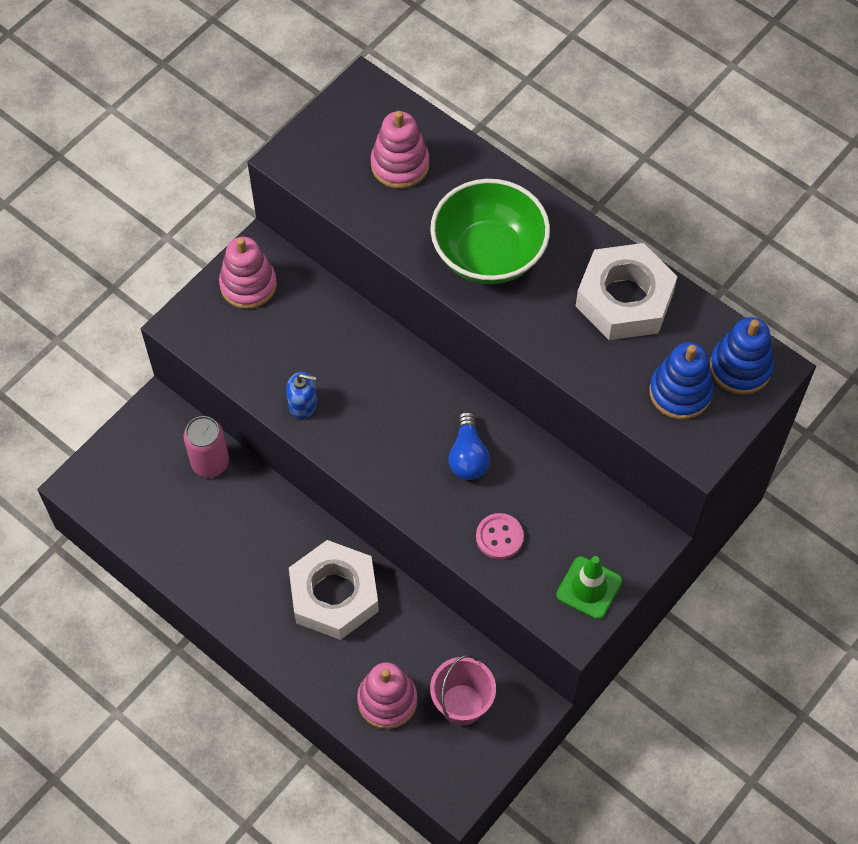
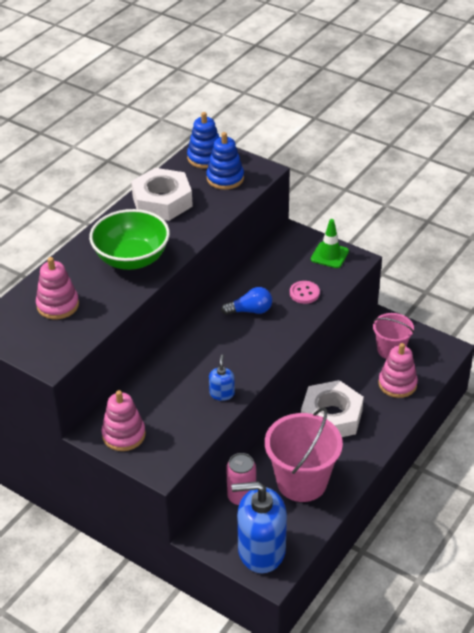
camera: 95 degrees left, 20 degrees down
none -> blue soap dispenser [232,481,287,573]
none -> pink bucket [265,407,343,502]

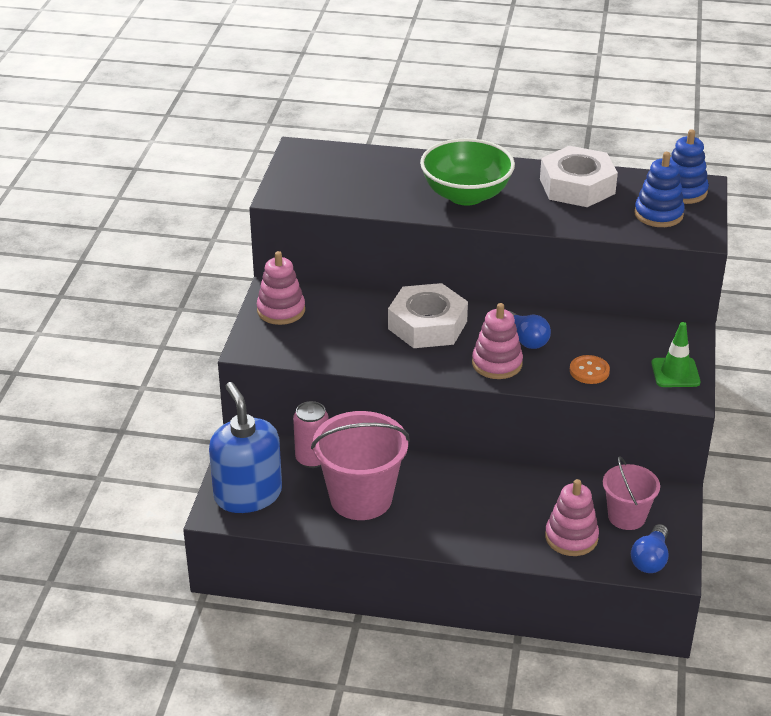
camera: 65 degrees right, 5 degrees down
pink stacking toy [36,257,79,319] -> pink stacking toy moved to [472,303,523,379]
blue soap dispenser [209,355,235,401] -> none
pink button [290,281,320,304] -> orange button [570,355,610,384]
white nut [301,380,364,437] -> white nut moved to [388,283,468,348]
none -> blue light bulb [631,524,668,573]

